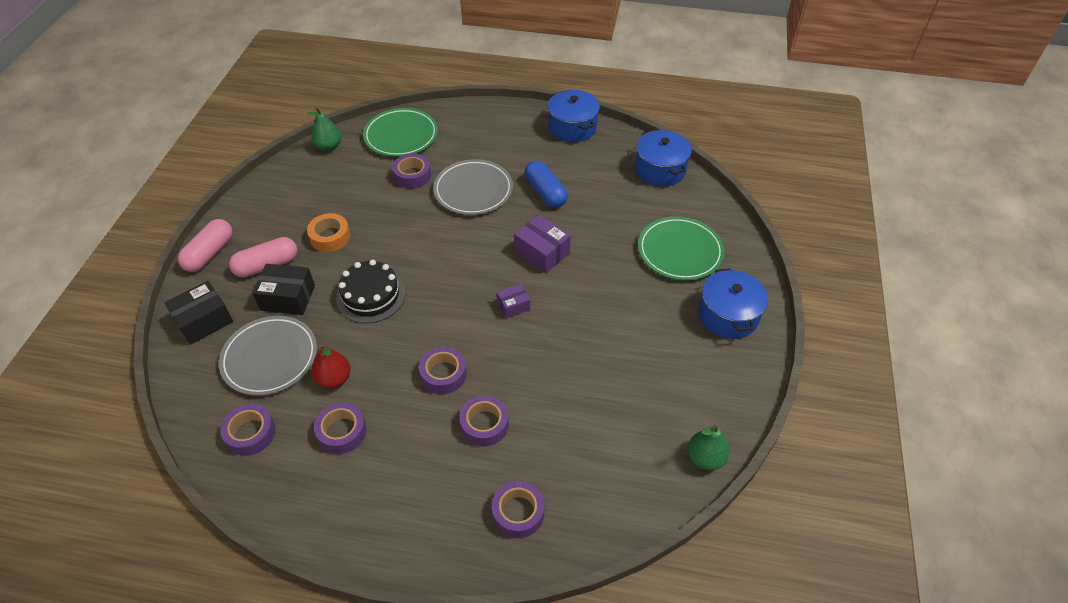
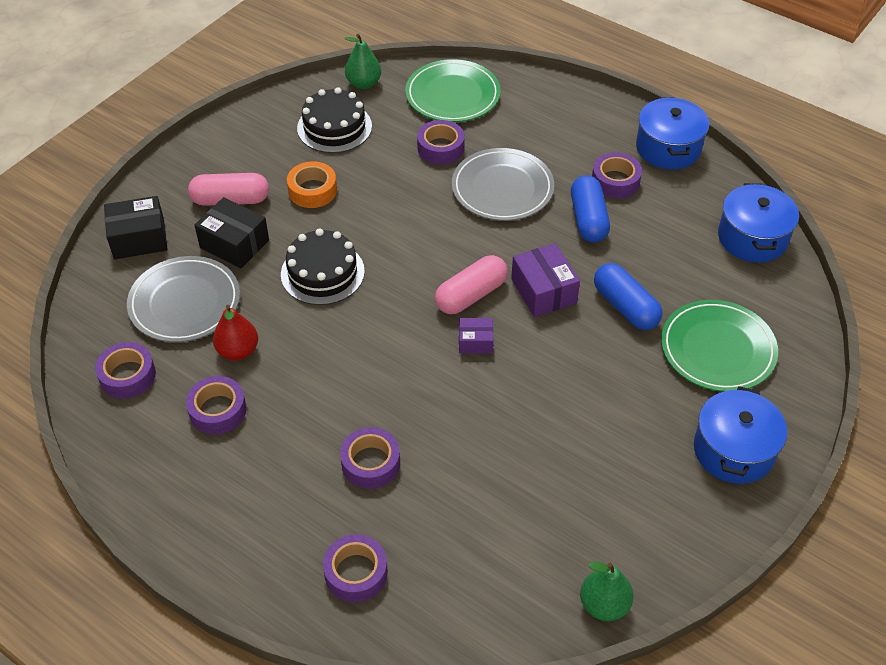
camera: 25 degrees right, 0 degrees up
pink capsule [178,219,233,272] -> pink capsule moved to [435,255,508,314]
purple tape [419,347,467,394] -> purple tape moved to [592,152,642,199]
none -> black cake [297,87,372,153]
none -> blue capsule [594,263,663,330]

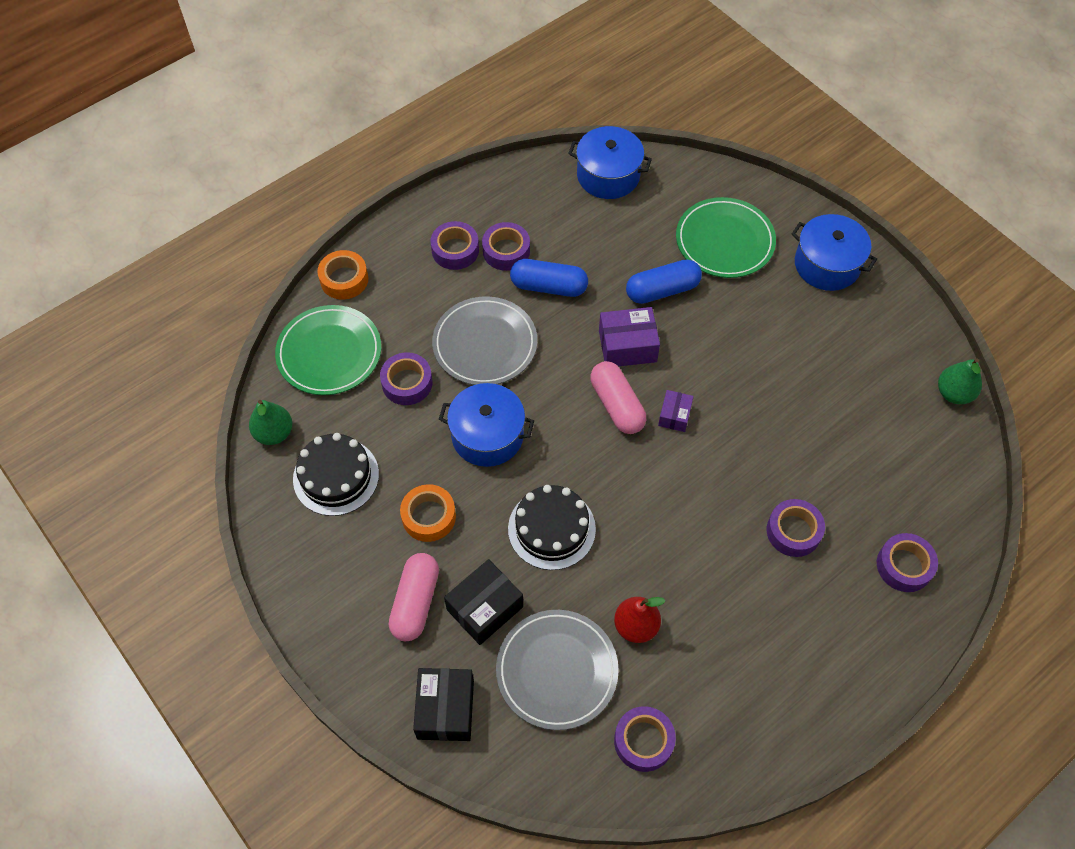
camera: 75 degrees left, 10 degrees up
purple tape [186,376,246,434] -> purple tape moved to [431,221,479,270]
blue pot [636,97,709,169] -> blue pot moved to [439,383,534,467]
none -> orange tape [317,250,368,300]

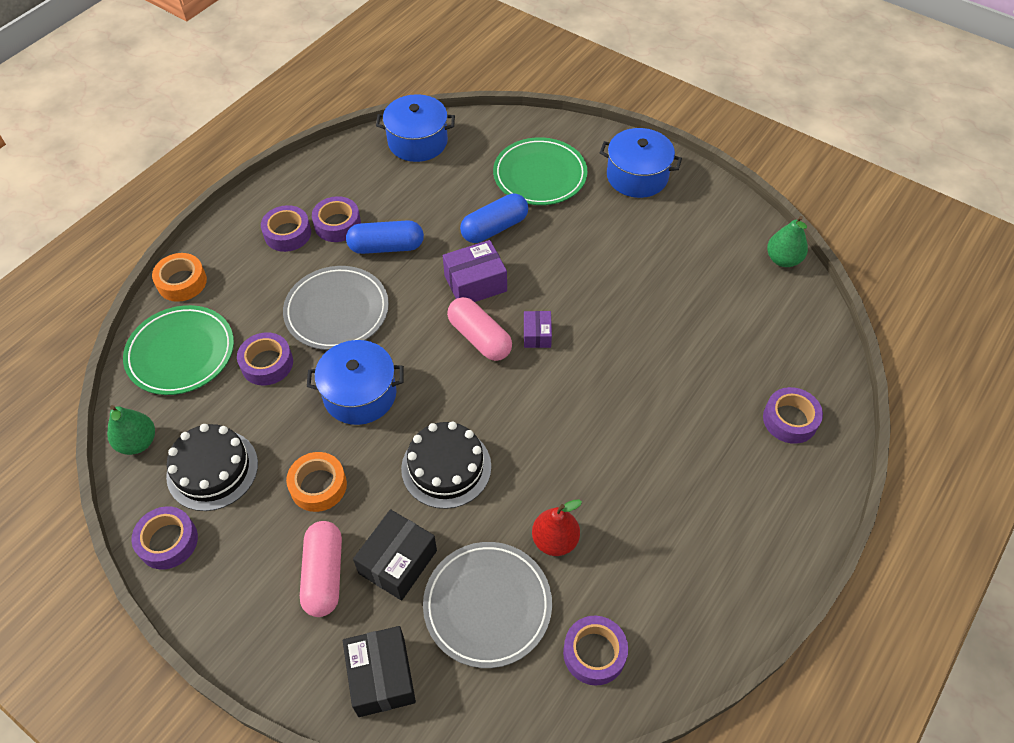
camera: 15 degrees left, 5 degrees down
purple tape [767,499,825,557] -> purple tape moved to [131,506,198,569]

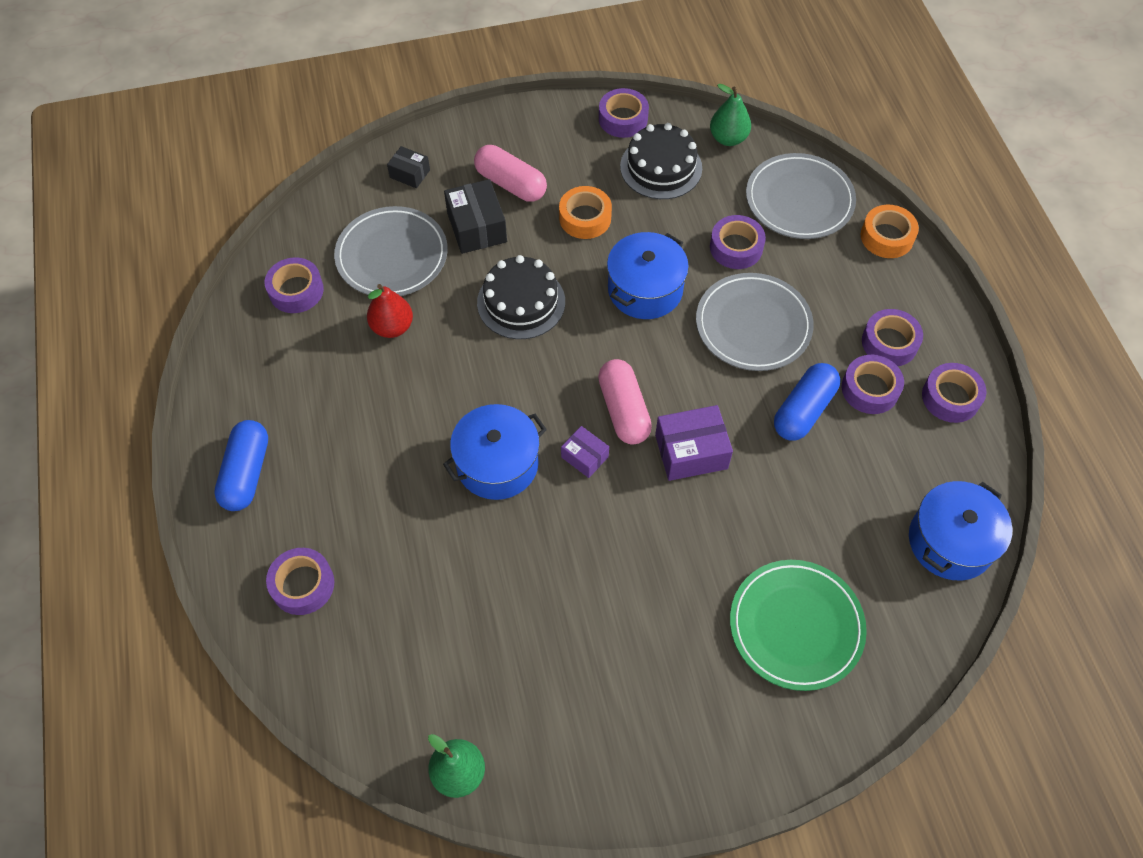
camera: 130 degrees right, 5 degrees up
green plate [123,305,234,395] -> grey plate [746,153,856,239]
black box [343,626,416,717] -> black box [387,146,430,188], size x0.59
purple box [443,240,507,302] -> purple box turned 60 degrees clockwise [655,405,733,481]
pink capsule [447,297,512,361] -> pink capsule turned 75 degrees clockwise [598,359,652,444]
blue capsule [460,193,529,243] -> blue capsule moved to [214,420,268,511]
blue pot [600,128,682,198] -> blue pot moved to [443,404,547,500]
none -> purple tape [922,363,987,423]

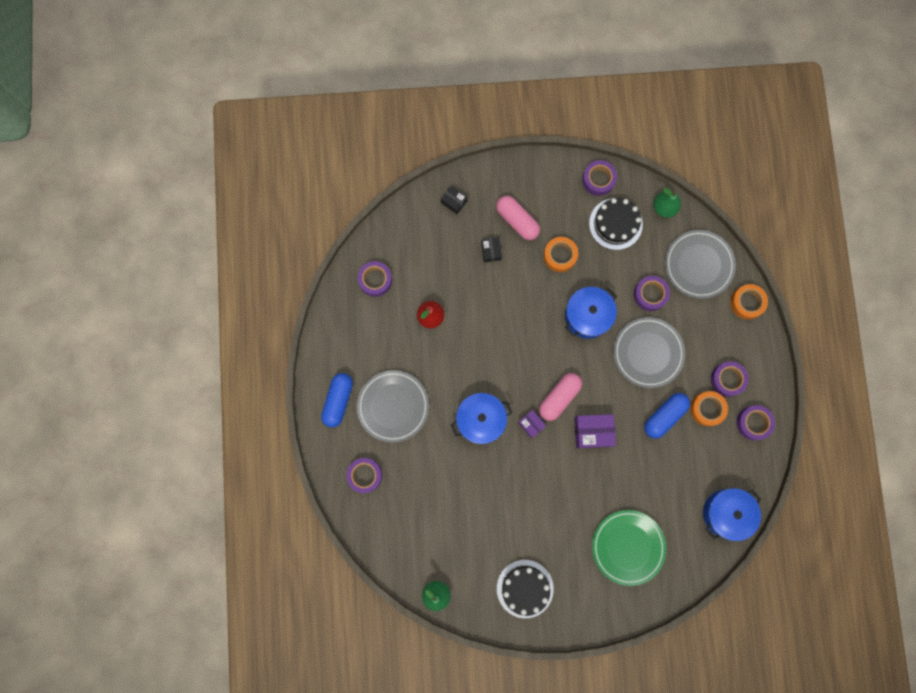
camera: 10 degrees right, 20 degrees up
grey plate [334,206,448,296] -> grey plate moved to [357,370,429,442]
black box [444,179,507,254] -> black box [481,237,502,263], size x0.59
black cake [477,255,565,339] -> black cake moved to [497,560,554,618]
pink capsule [598,359,652,444] -> pink capsule turned 45 degrees clockwise [539,373,582,421]
purple tape [842,355,904,414] -> orange tape [690,391,728,426]

